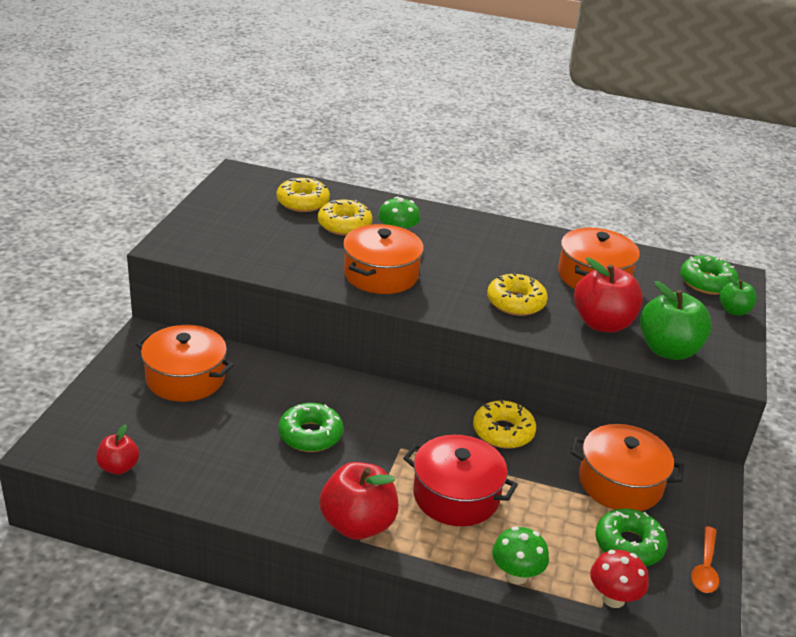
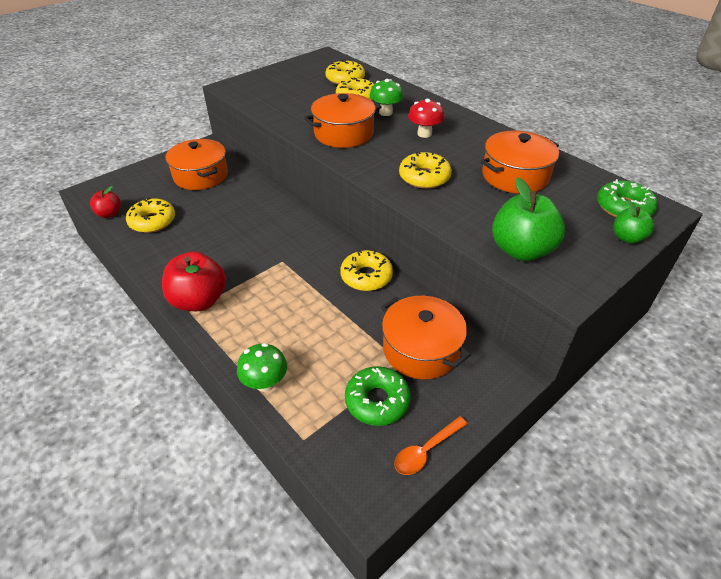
camera: 35 degrees right, 10 degrees up
green donut [278,403,343,452] -> none
red pot [403,435,518,526] -> none
red apple [574,257,643,333] -> none
red mushroom [590,550,649,608] -> red mushroom moved to [408,99,445,138]
none -> yellow donut [126,197,175,233]

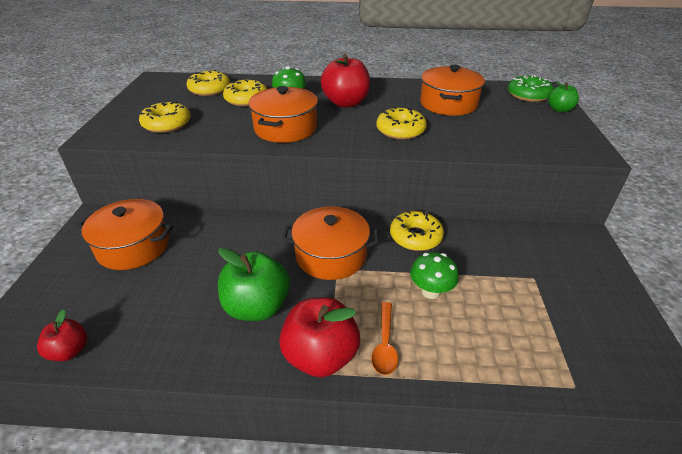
camera: 45 degrees left, 5 degrees down
yellow donut [126,197,175,233] -> yellow donut moved to [139,101,191,133]
green mushroom [237,343,287,392] -> green mushroom moved to [410,252,459,299]
green donut [345,366,411,426] -> none
orange pot [381,296,470,379] -> orange pot moved to [282,206,379,280]
orange spoon [394,416,468,475] -> orange spoon moved to [371,302,398,375]
red mushroom [408,99,445,138] -> red apple [321,54,370,108]
green apple [492,177,565,261] -> green apple moved to [218,247,290,321]

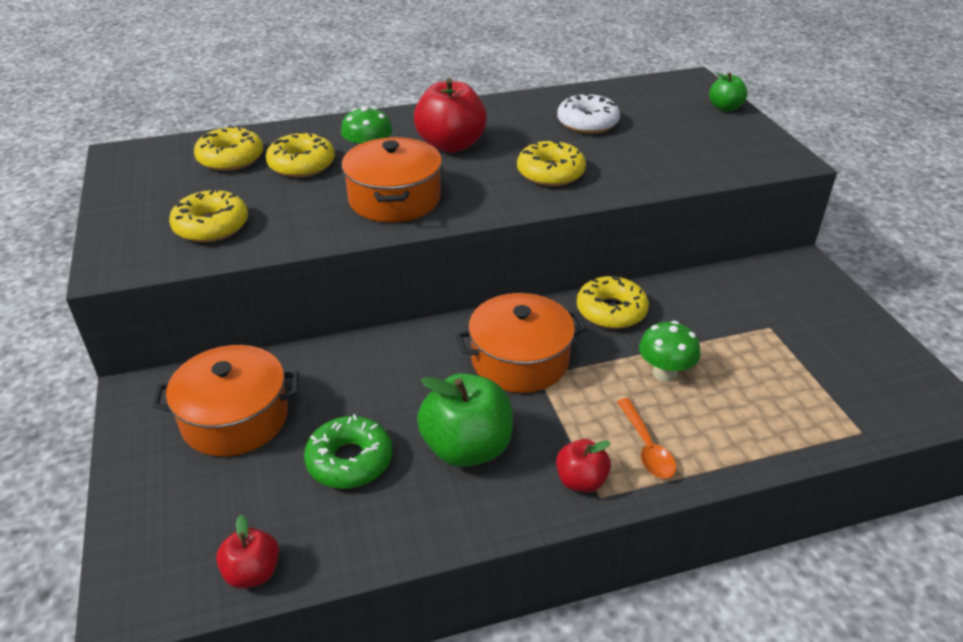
camera: 20 degrees left, 0 degrees up
red apple [279,297,360,377] -> red apple [556,439,611,492], size x0.55
orange pot [420,65,485,116] -> white donut [557,92,620,134]
green donut [508,75,554,102] -> green donut moved to [304,414,393,489]

